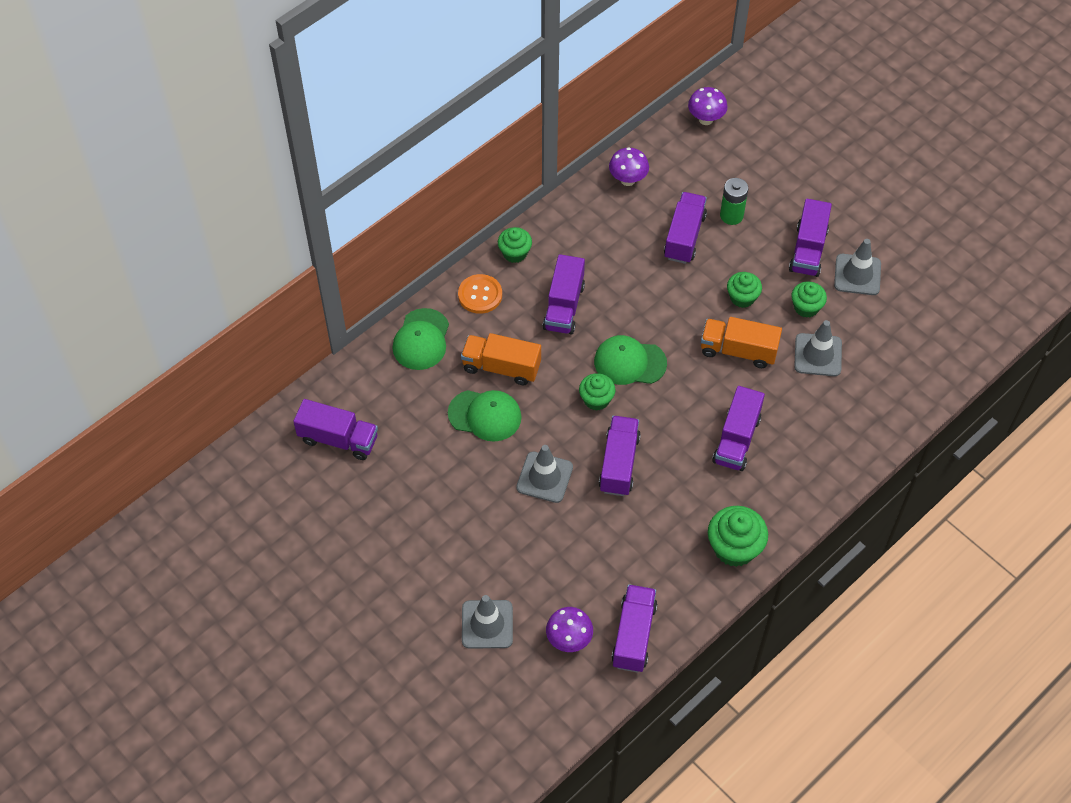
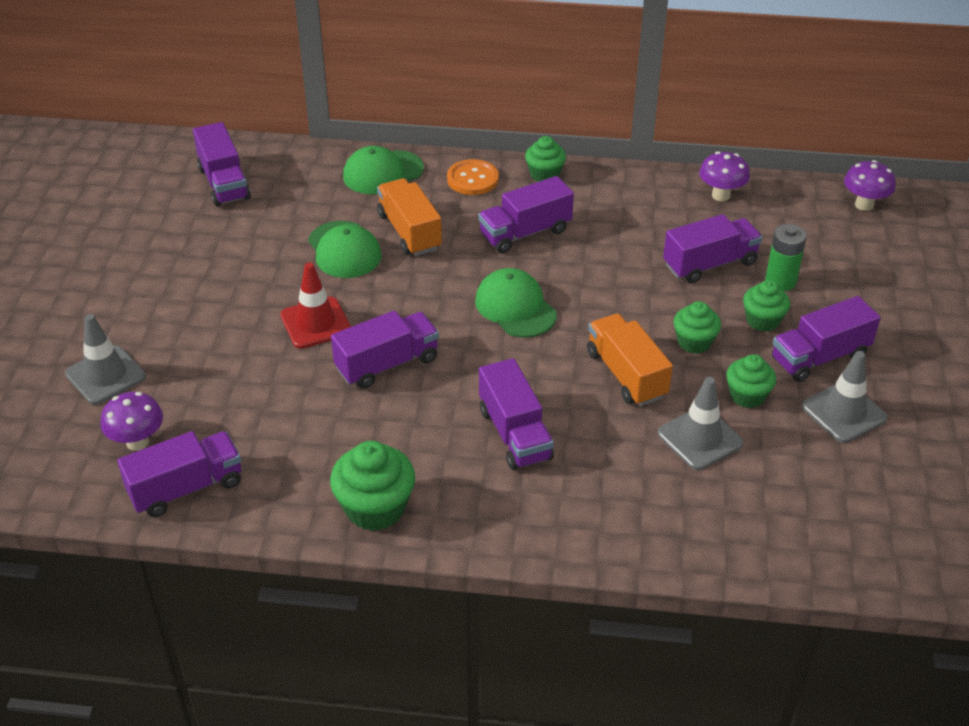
camera: 50 degrees right, 15 degrees down
grey traffic cone [516,445,573,503] -> red traffic cone [280,262,351,349]
green cupcake [579,373,616,411] -> green cupcake moved to [743,280,790,332]
purple truck [712,386,765,471] -> purple truck turned 90 degrees counterclockwise [479,358,554,470]

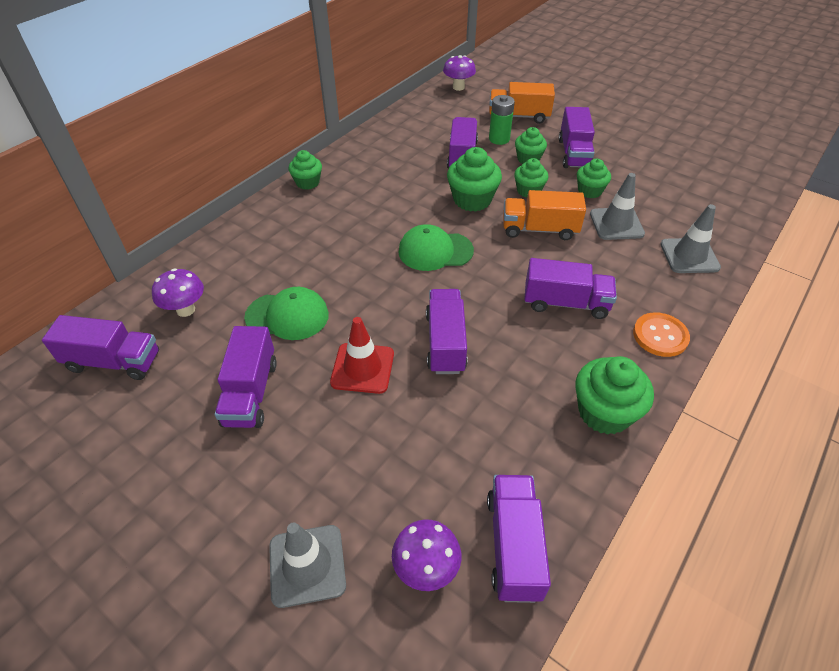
camera: 60 degrees left, 5 degrees up
green cap [343,146,424,194] -> none
orange truck [377,178,442,256] -> orange truck moved to [489,82,555,124]
orange button [447,159,499,195] -> orange button moved to [633,312,690,357]
purple truck [478,176,574,253] -> purple truck moved to [215,326,277,428]
purple mushroom [699,151,750,201] -> purple mushroom moved to [152,268,204,317]
grey traffic cone [802,351,887,443] -> grey traffic cone moved to [660,204,721,273]
none -> green cupcake [447,147,502,212]

